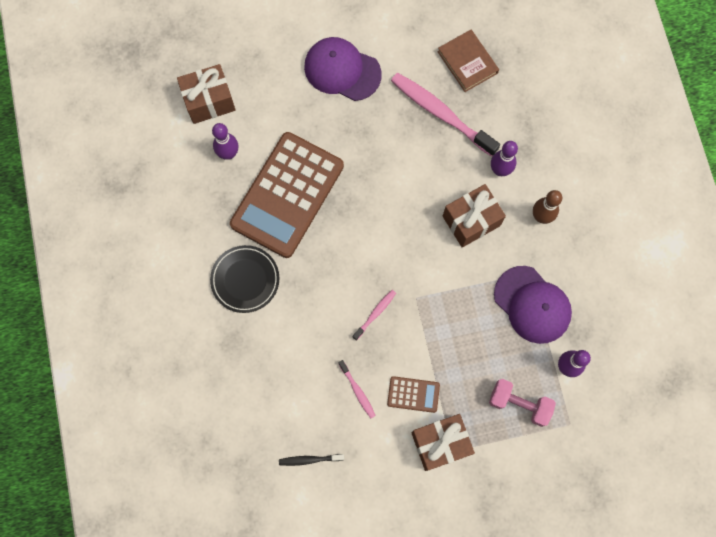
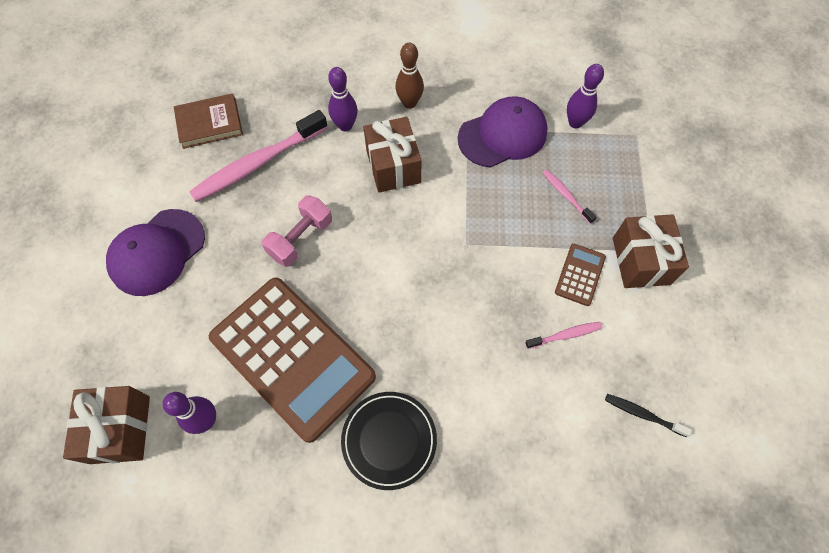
camera: 75 degrees left, 10 degrees down
black toothbrush [279,454,344,466] -> black toothbrush turned 105 degrees clockwise [605,394,692,437]
pink toothbrush [353,290,396,340] -> pink toothbrush moved to [543,170,597,224]
pink dumbbell [489,379,556,427] -> pink dumbbell moved to [262,195,332,267]

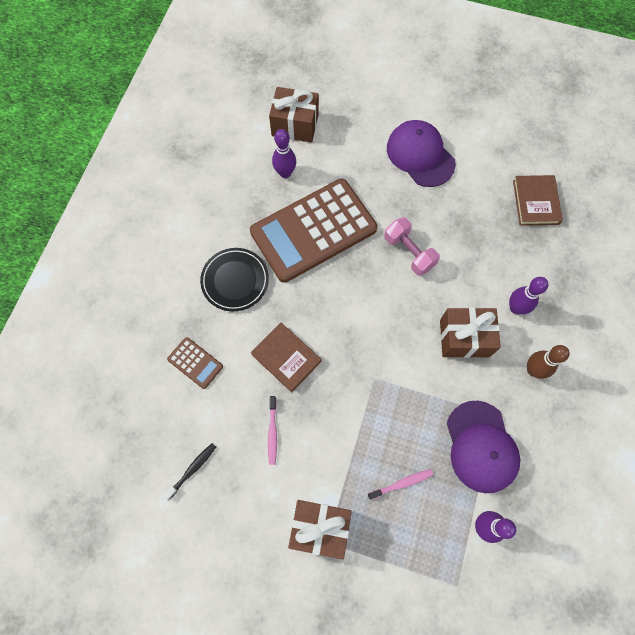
camera: 105 degrees right, 5 degrees up
pink toothbrush [189,110,328,202] -> none
brown calculator [555,244,606,306] -> brown calculator moved to [167,337,223,389]
none -> brown book [250,322,321,392]

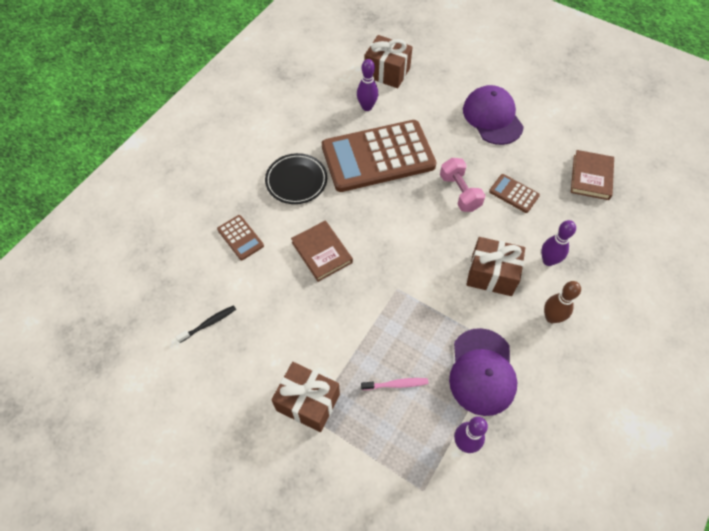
camera: 15 degrees right, 10 degrees down
pink toothbrush [268,396,277,465] -> none
none -> brown calculator [489,174,540,213]

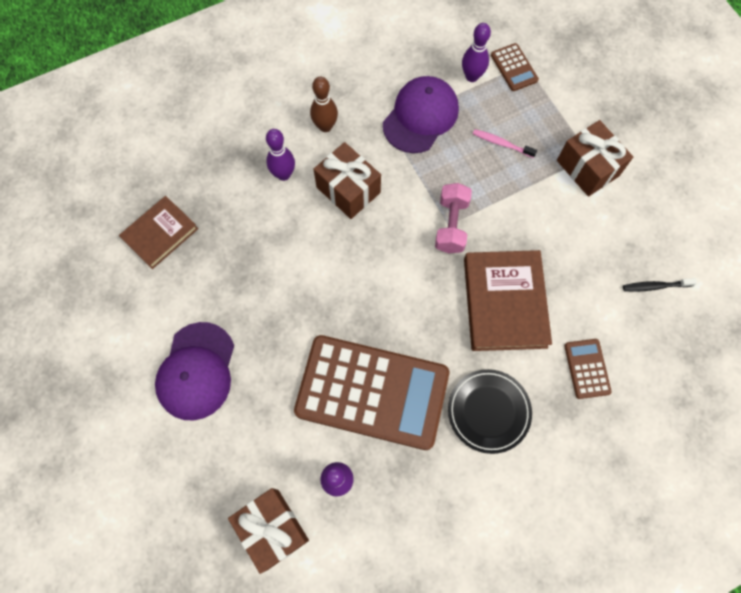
camera: 150 degrees left, 10 degrees up
brown book [291,221,353,282] -> brown book [464,250,552,351], size x1.56
pink dumbbell [440,158,485,212] -> pink dumbbell moved to [435,183,472,253]
brown calculator [489,174,540,213] -> brown calculator moved to [491,43,539,91]

